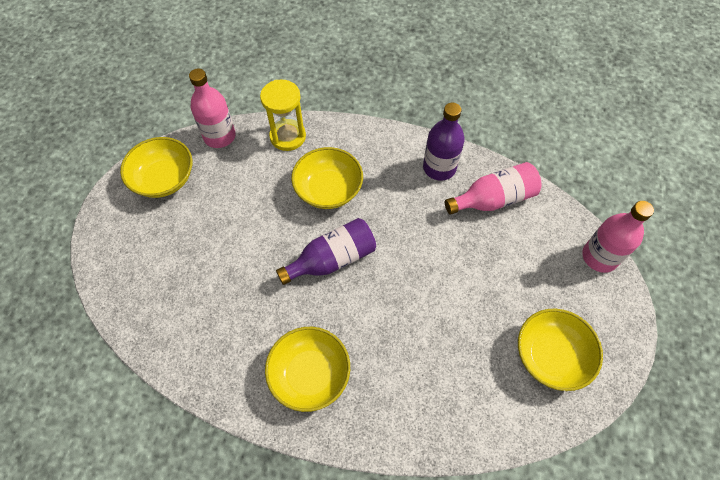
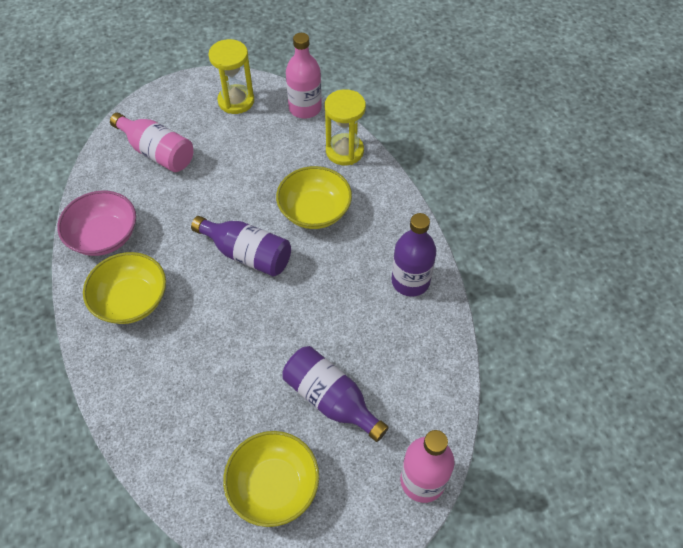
camera: 55 degrees right, 5 degrees down
yellow bowl [120,137,192,198] -> yellow hourglass [208,39,254,114]
pink bottle [445,162,542,215] -> pink bottle moved to [110,113,193,172]
none -> pink bowl [57,191,136,256]
none -> purple bottle [282,346,389,442]

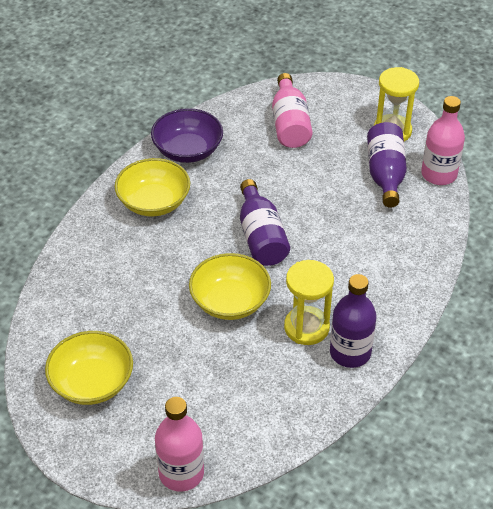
camera: 50 degrees right, 10 degrees down
pink bowl [57,191,136,256] -> purple bowl [151,108,223,163]
yellow bowl [276,166,352,229] -> yellow bowl moved to [189,253,271,320]
purple bottle [282,346,389,442] -> purple bottle moved to [367,122,407,208]
yellow hourglass [325,89,366,165] -> yellow hourglass moved to [284,260,334,345]

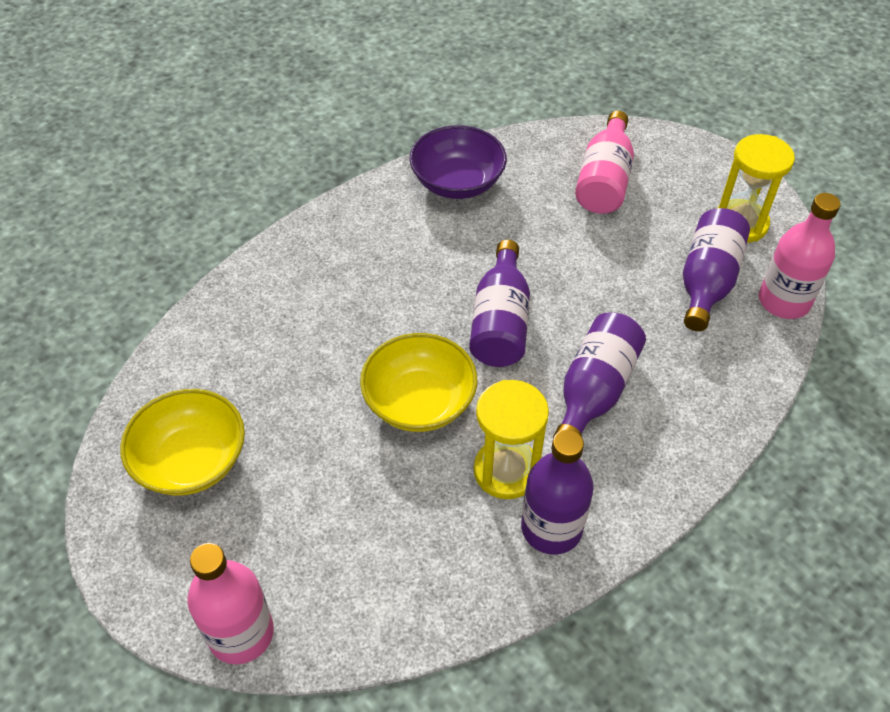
camera: 20 degrees right, 5 degrees up
yellow bowl [115,158,190,217] -> none
none -> purple bottle [553,313,646,438]

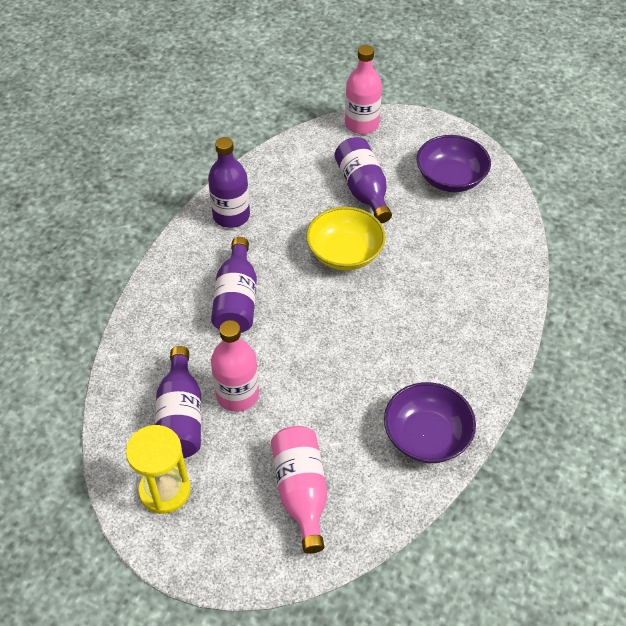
camera: 155 degrees right, 0 degrees up
yellow bowl [120,389,245,496] -> purple bowl [417,135,491,192]
purple bottle [469,240,530,367] -> purple bottle moved to [335,137,392,223]
yellow hourglass [474,380,549,499] -> none
pink bottle [759,193,841,319] -> pink bottle moved to [211,320,259,412]

